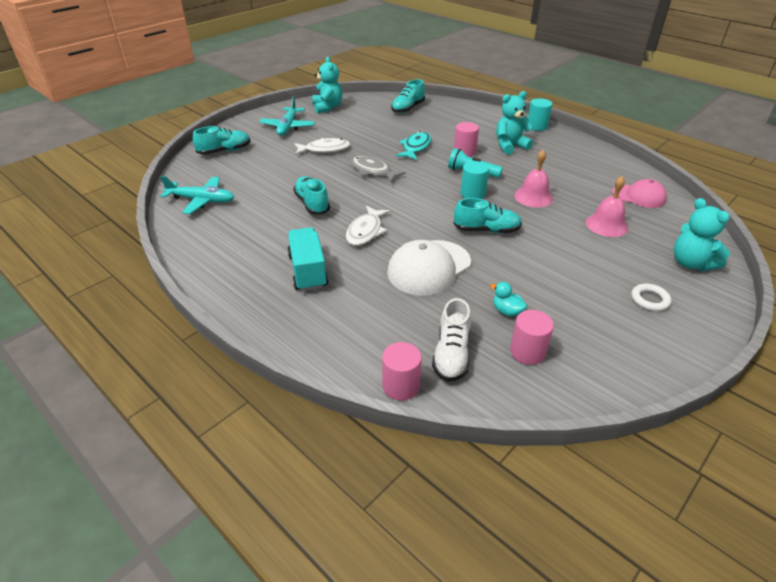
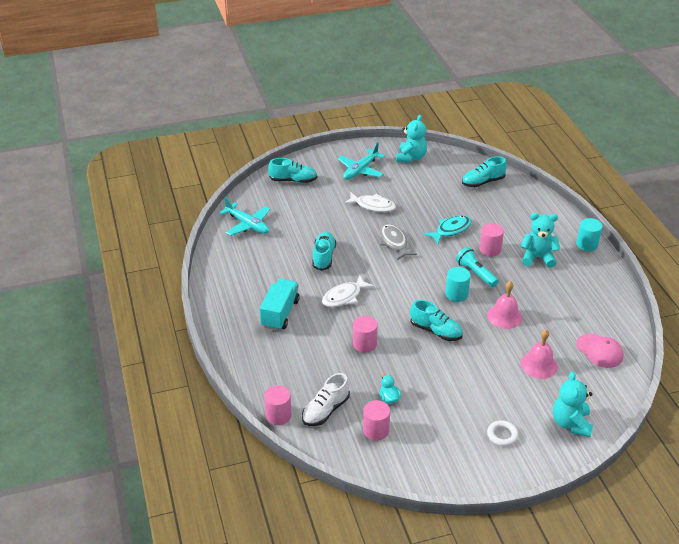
camera: 30 degrees right, 0 degrees up
white cap [387,240,471,296] -> pink cylinder [353,316,378,353]

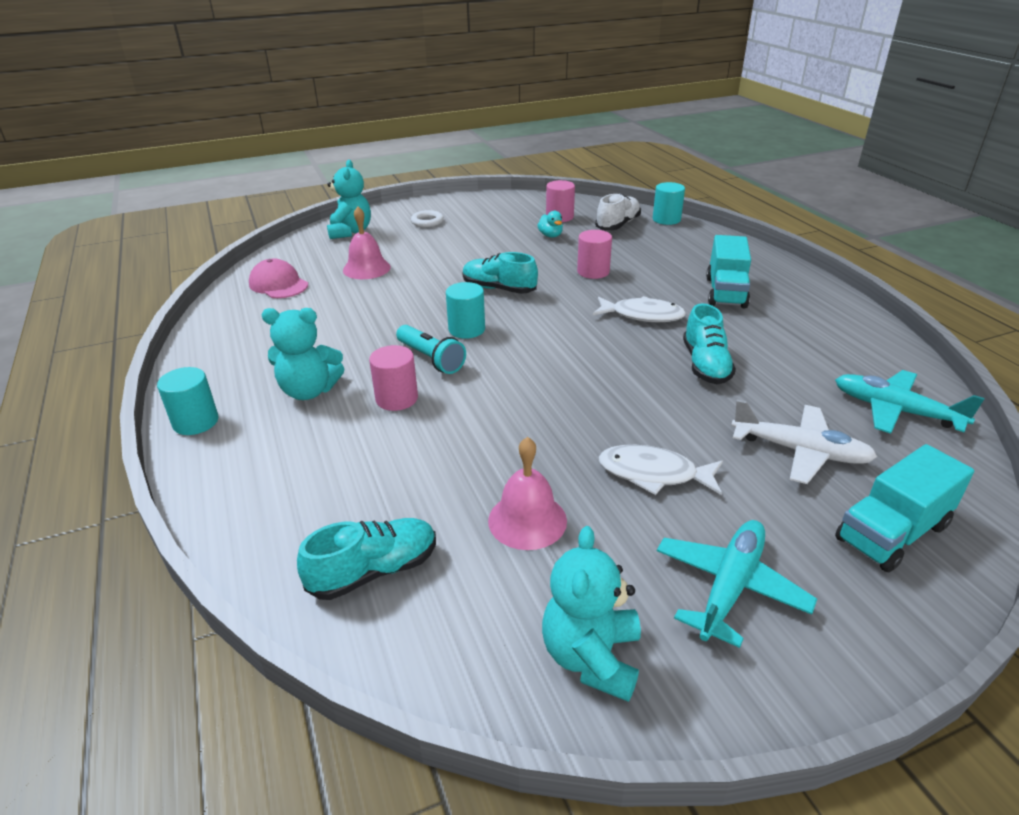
camera: 175 degrees right, 5 degrees down
pink cylinder [264,385,292,425] -> turquoise cylinder [653,182,685,225]
turquoise shoe [268,158,317,183] -> turquoise truck [835,444,974,572]
white fish [322,275,374,307] -> white fish turned 60 degrees clockwise [593,296,686,322]
grey fish [380,224,417,260] -> none
turquoise fish [424,215,472,244] -> none
pink bell [487,281,523,329] -> pink bell moved to [488,437,567,550]
none -> white plane [731,399,877,484]

